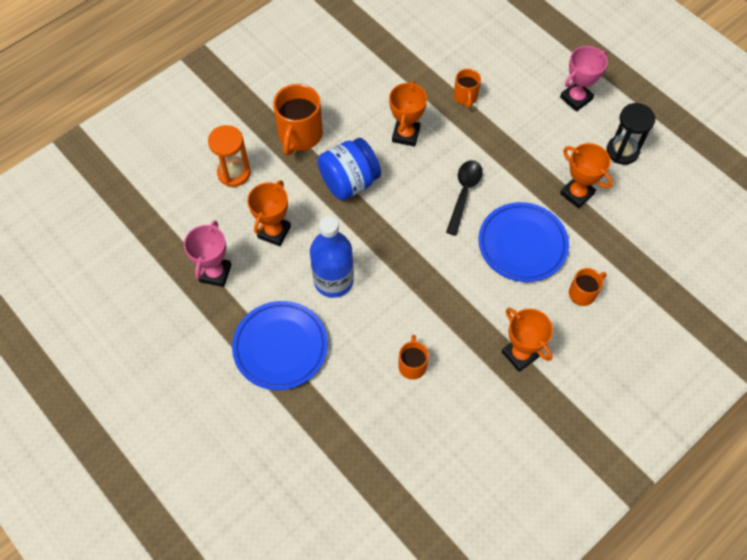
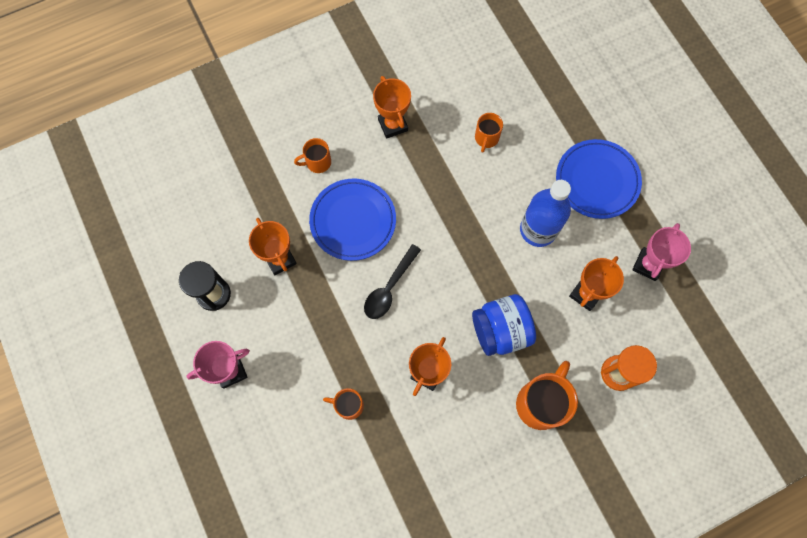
camera: 165 degrees left, 10 degrees up
orange mug [454,69,481,108] -> orange mug turned 90 degrees counterclockwise [323,388,364,420]

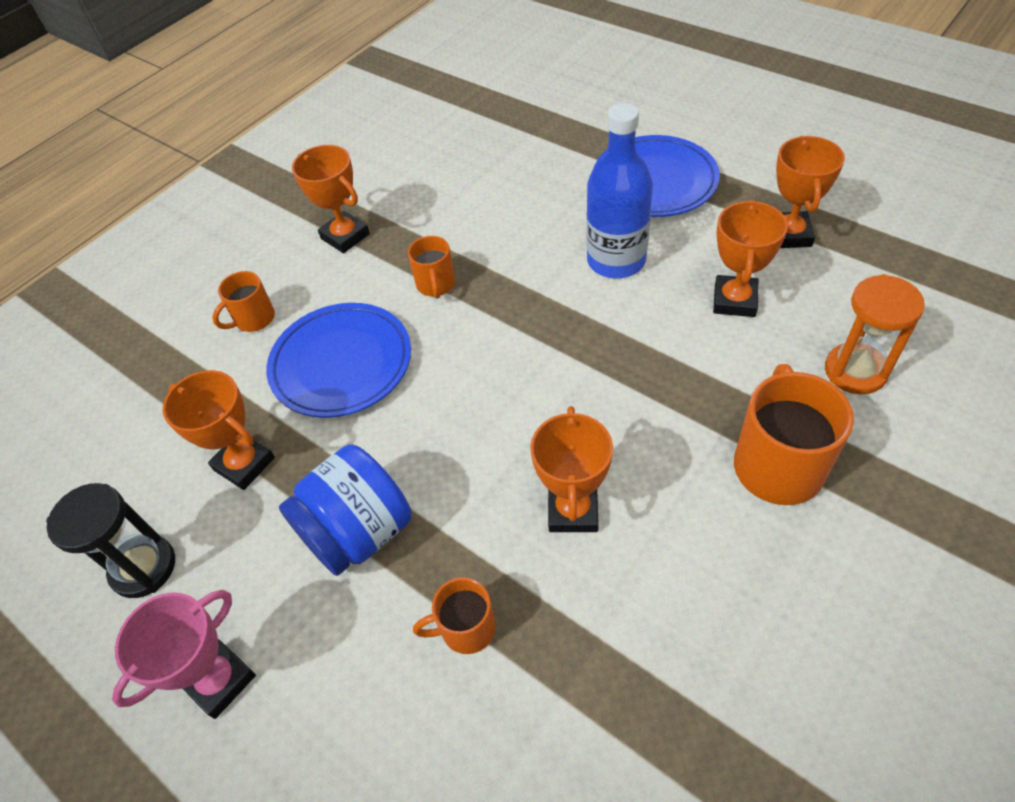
camera: 20 degrees left, 20 degrees down
black spoon [364,244,421,319] -> none
blue jar [472,294,536,356] -> blue jar moved to [279,444,412,576]
orange mug [475,113,503,153] -> orange mug moved to [408,236,455,299]
pink trophy [632,223,691,281] -> orange trophy [776,136,845,248]

